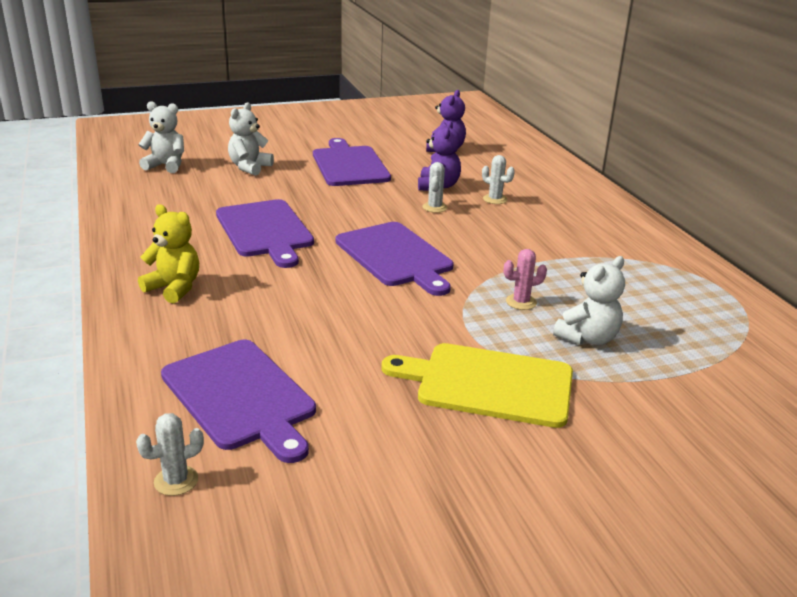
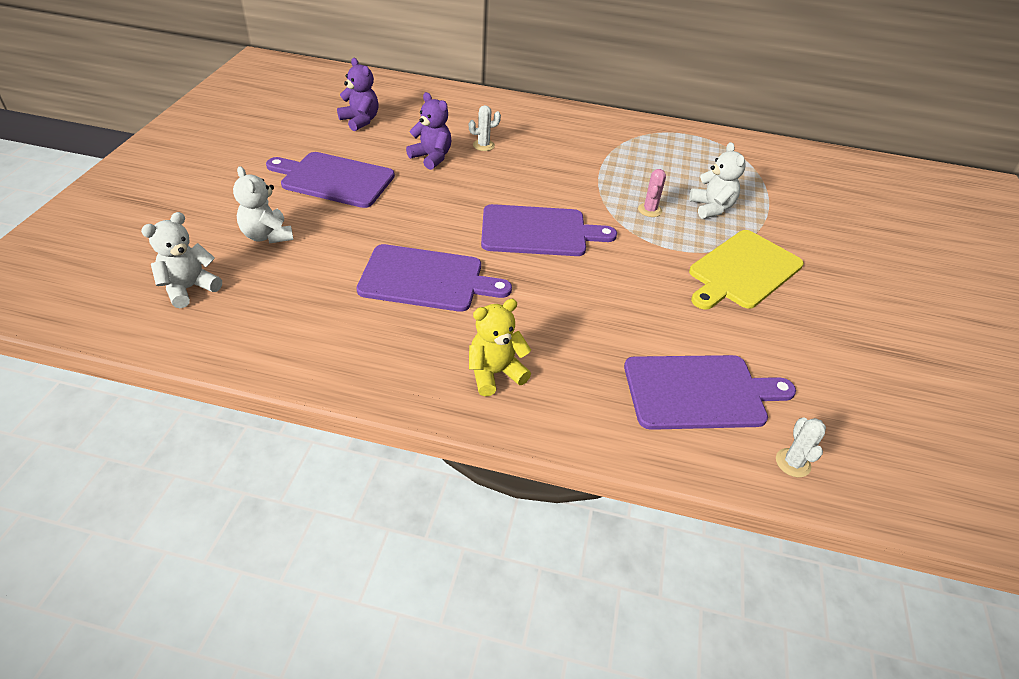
camera: 60 degrees left, 15 degrees up
white cactus [423,162,447,213] -> none

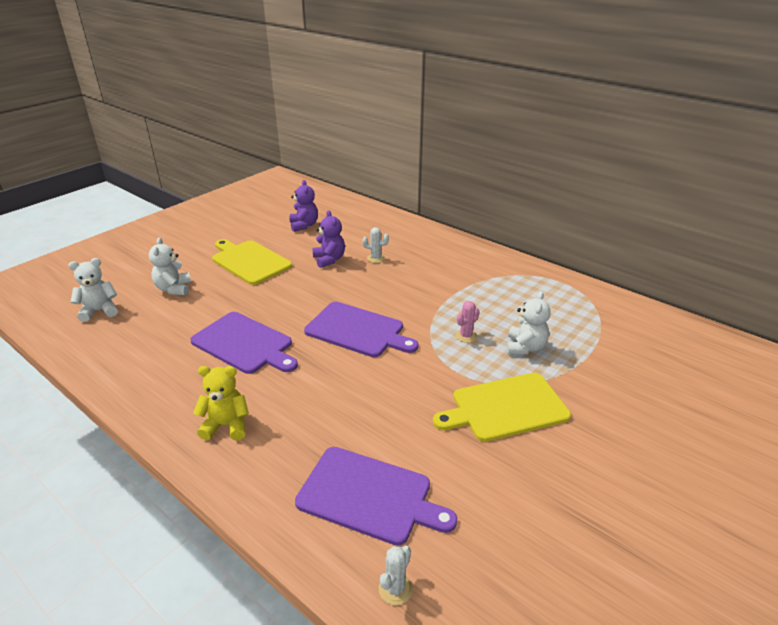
camera: 30 degrees right, 10 degrees down
purple cutting board [266,152,395,208] -> yellow cutting board [212,239,292,285]

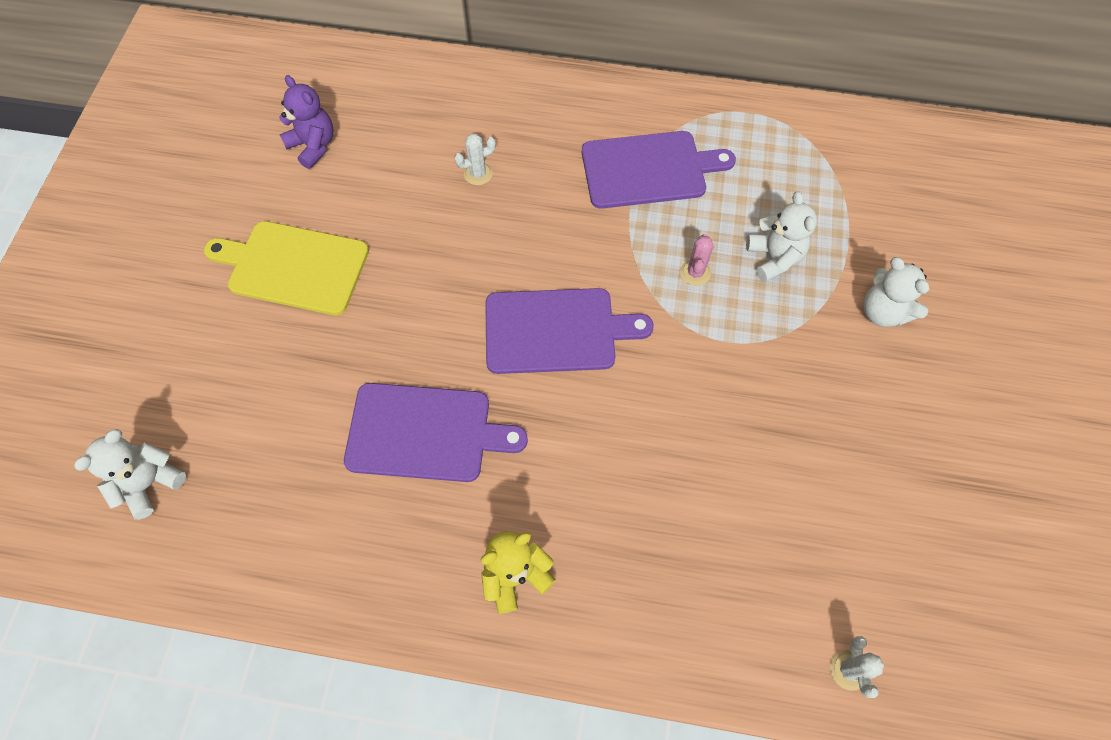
camera: 30 degrees left, 30 degrees up
white teddy bear [149,237,191,295] -> white teddy bear moved to [863,257,929,327]
purple cutting board [295,447,457,546] -> purple cutting board moved to [582,131,736,209]
purple teddy bear [313,210,345,268] -> none
yellow cutting board [433,373,571,442] -> none

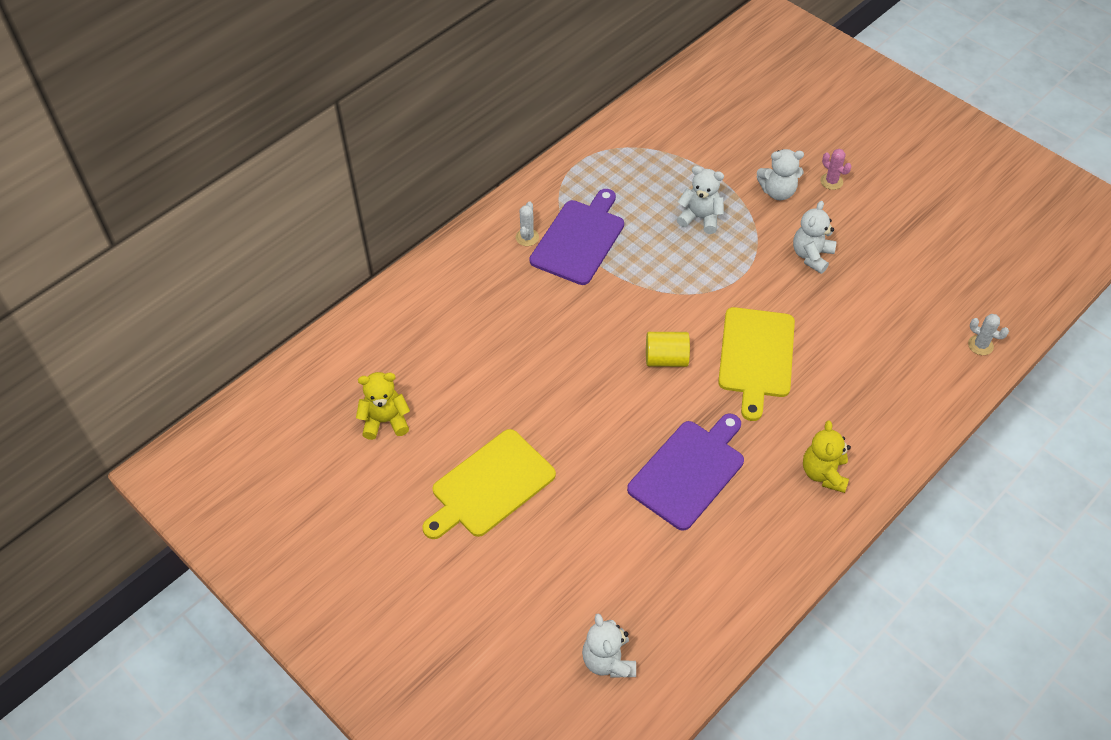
camera: 55 degrees left, 10 degrees down
purple teddy bear [279,75,334,169] -> yellow teddy bear [356,372,410,440]
white cactus [454,134,496,185] -> white cactus moved to [516,202,539,246]
purple cutting board [485,288,654,374] -> yellow cylinder [646,332,690,367]
pink cactus [680,234,713,286] -> pink cactus moved to [820,149,851,190]
none -> yellow cutting board [718,307,795,421]
none -> white teddy bear [793,201,836,274]

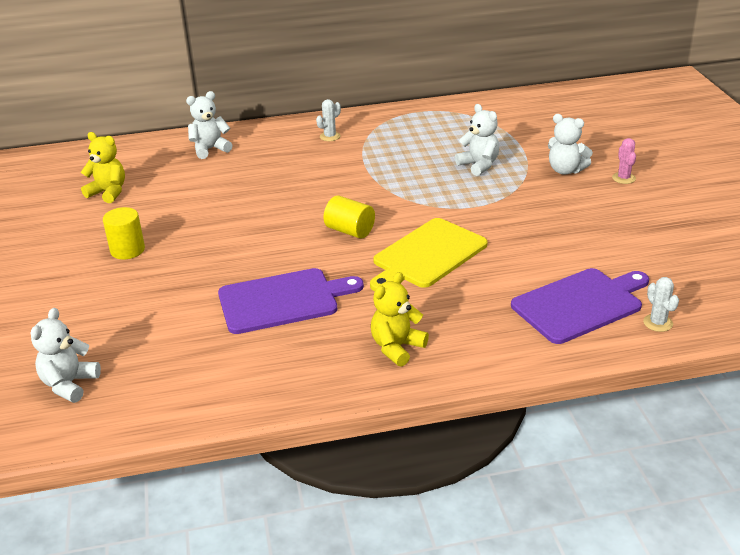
camera: 35 degrees right, 20 degrees down
yellow cutting board [422,429,556,539] -> yellow cylinder [103,207,145,259]
purple cutting board [529,189,624,285] -> purple cutting board moved to [511,268,649,344]
white teddy bear [793,201,836,274] -> white teddy bear moved to [186,91,233,159]

